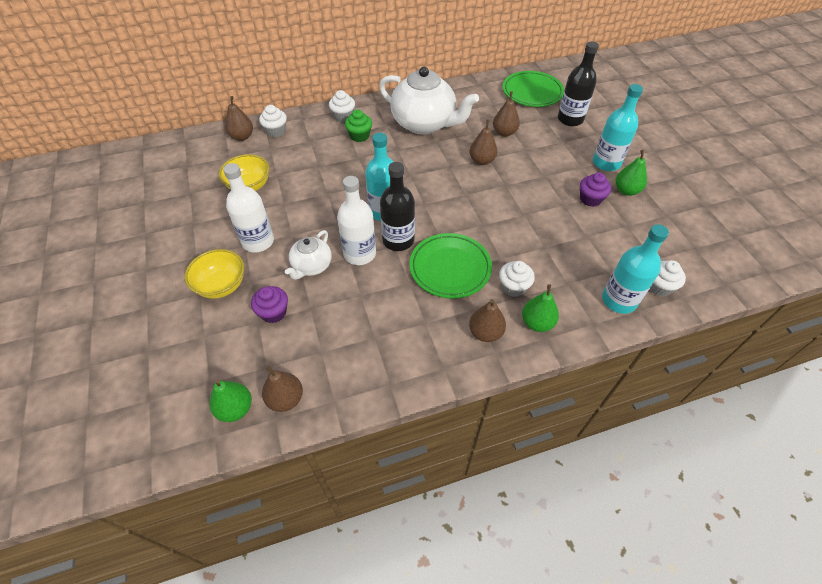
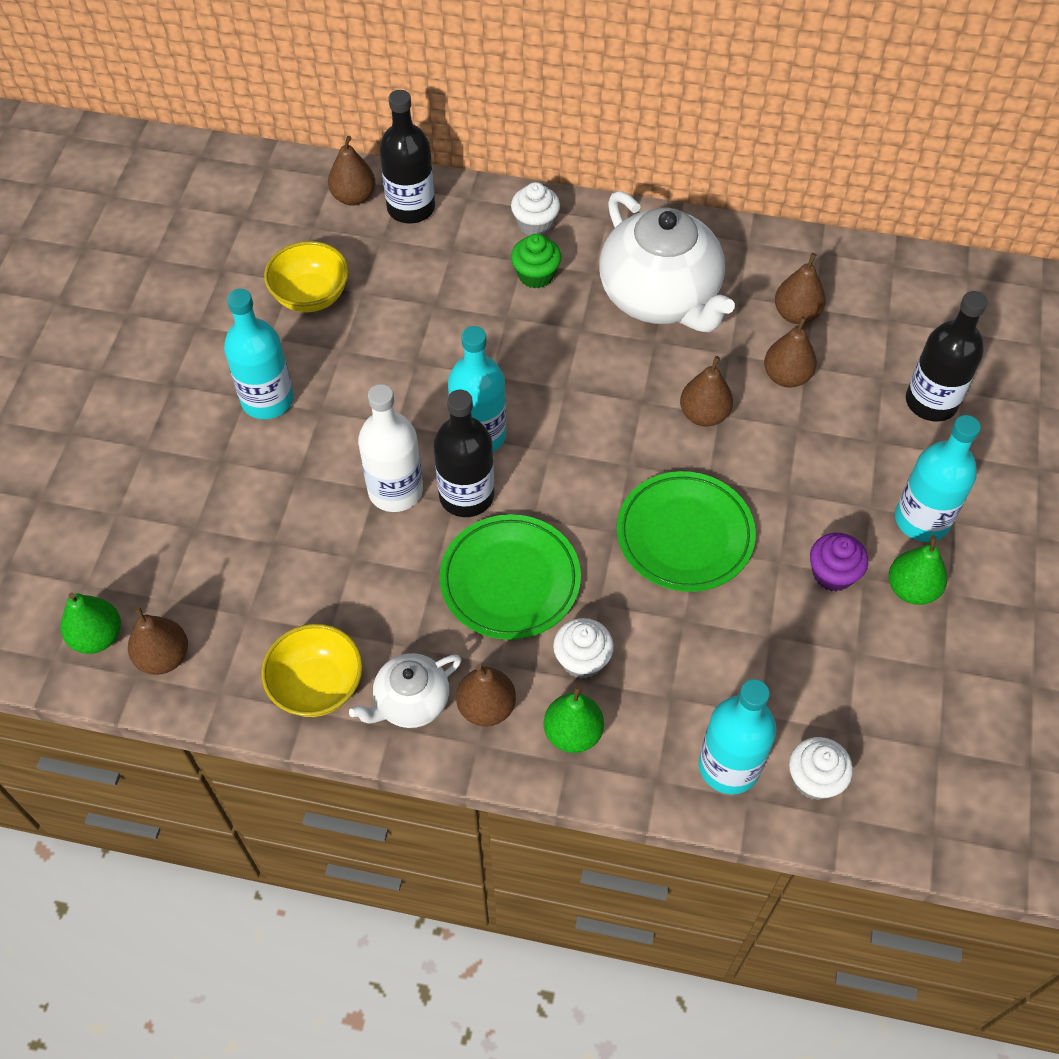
camera: 30 degrees right, 5 degrees up
yellow bowl [185,249,244,299] -> yellow bowl moved to [261,624,363,717]
white bottle [223,163,274,253] -> turquoise bottle [224,289,294,419]
purple cupcake [251,286,288,323] -> none
white cupcake [259,105,287,137] -> black bottle [379,90,435,224]
white teapot [285,230,332,280] -> white teapot moved to [349,653,461,728]
green plate [503,71,564,107] -> green plate moved to [617,471,756,592]
none -> brown pear [775,253,826,324]

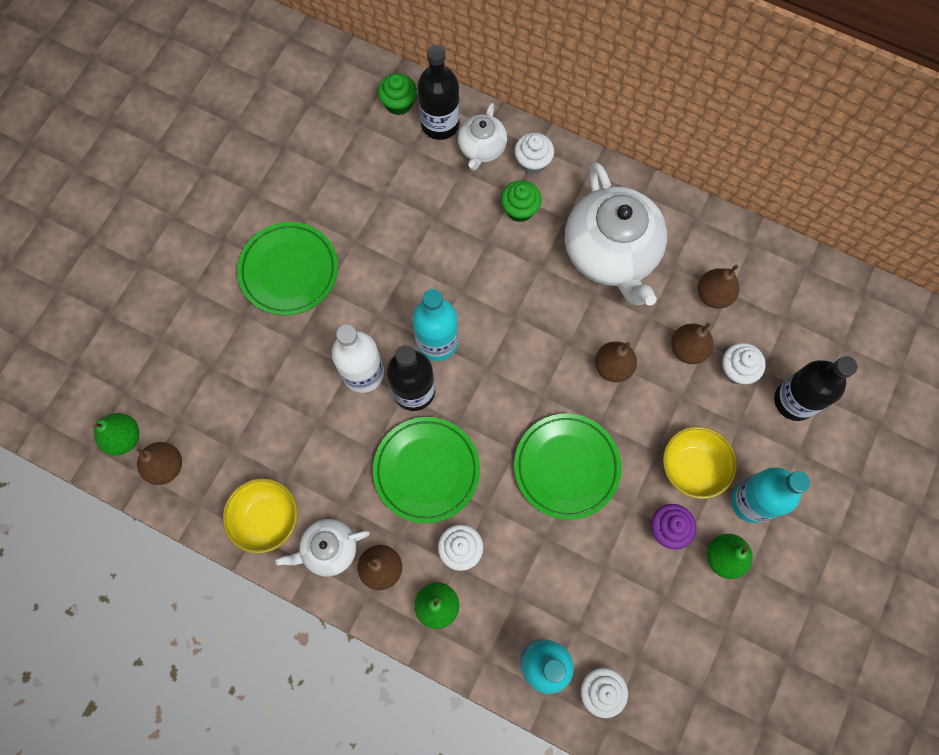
camera: 15 degrees right, 15 degrees up
turquoise bottle [224,289,294,419] -> green plate [237,222,338,316]
yellow bowl [264,241,349,312] -> yellow bowl moved to [663,426,737,499]
brown pear [328,136,375,206] -> green cupcake [378,73,417,115]
none -> white teapot [458,103,507,171]
none -> white cupcake [722,343,766,384]

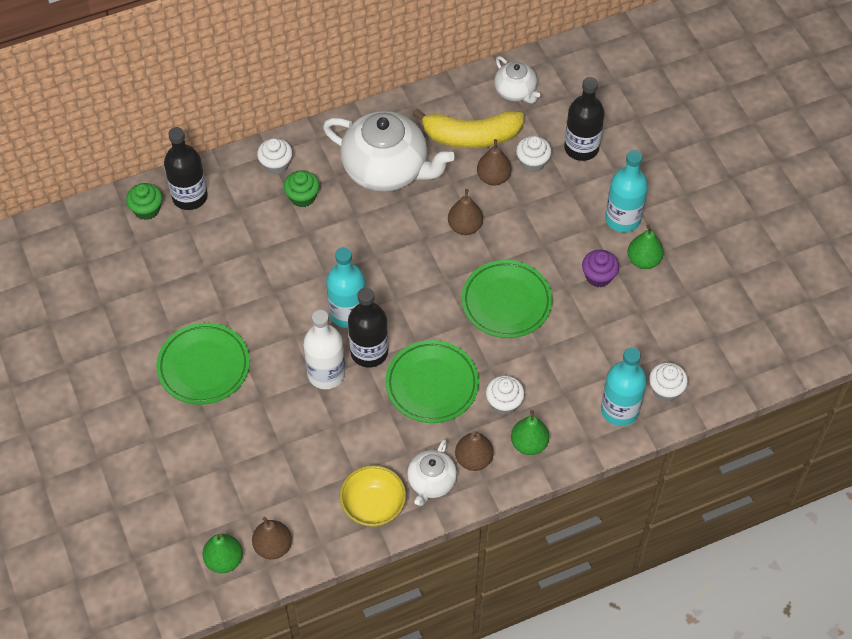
camera: 50 degrees left, 15 degrees down
white teapot [458,103,507,171] -> white teapot moved to [494,56,540,104]
yellow bowl [663,426,737,499] -> none
brown pear [698,265,739,309] -> yellow banana [412,108,524,148]

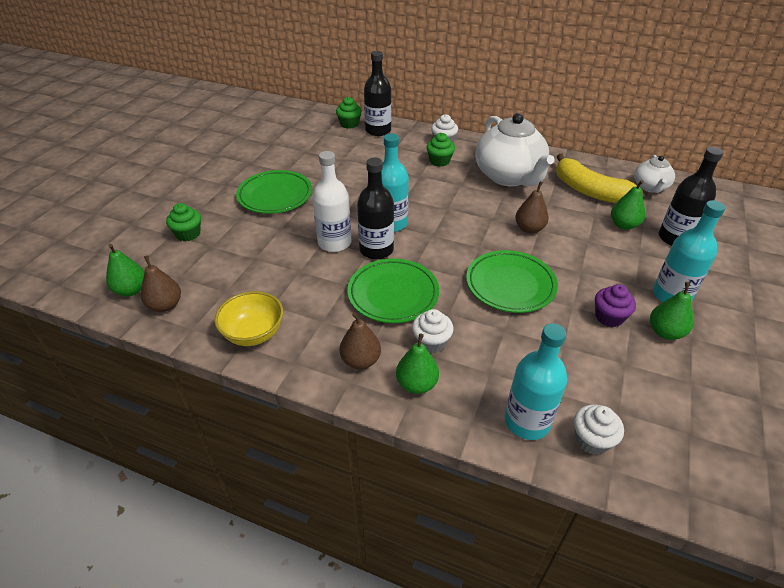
camera: 45 degrees right, 15 degrees down
white teapot [407,439,457,506] -> none
brown pear [477,139,512,186] -> none
white cupcake [516,136,551,172] -> green pear [611,180,645,230]
none -> green cupcake [166,203,201,241]

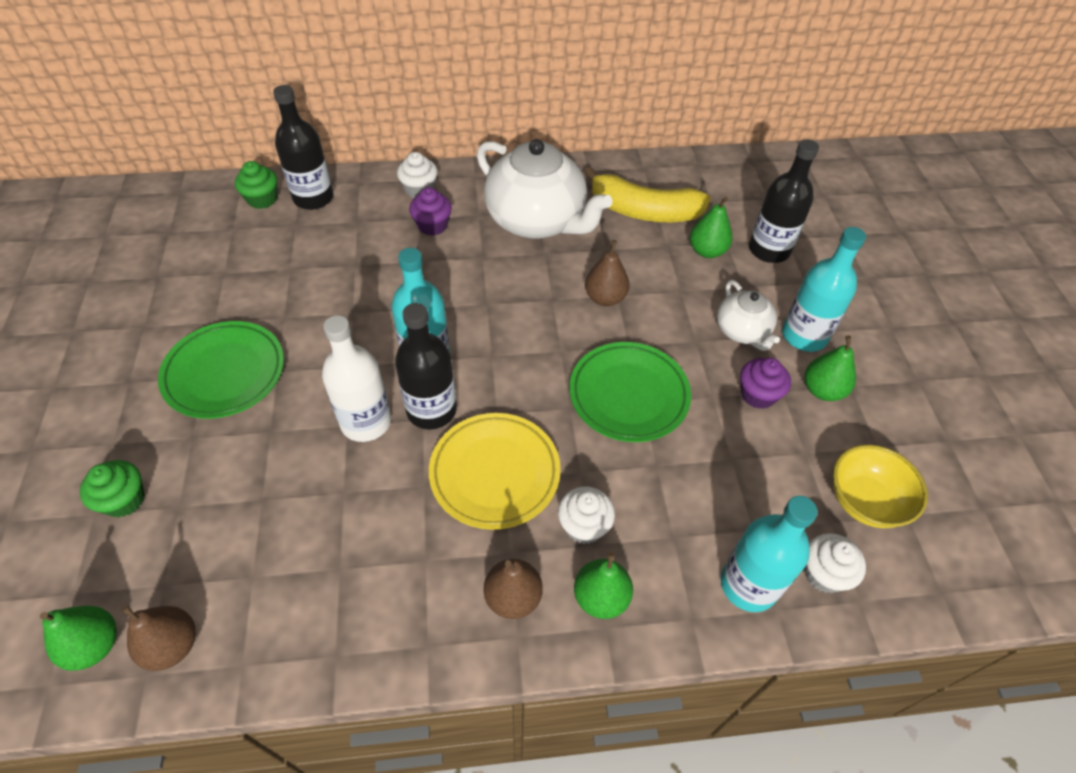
camera: 30 degrees left, 10 degrees up
yellow bowl [214,291,283,346] -> yellow bowl moved to [833,444,928,528]
green plate [347,258,439,323] -> yellow plate [429,413,561,530]
green cupcake [427,133,455,167] -> purple cupcake [409,187,452,236]
white teapot [634,155,675,193] -> white teapot moved to [717,280,780,351]

